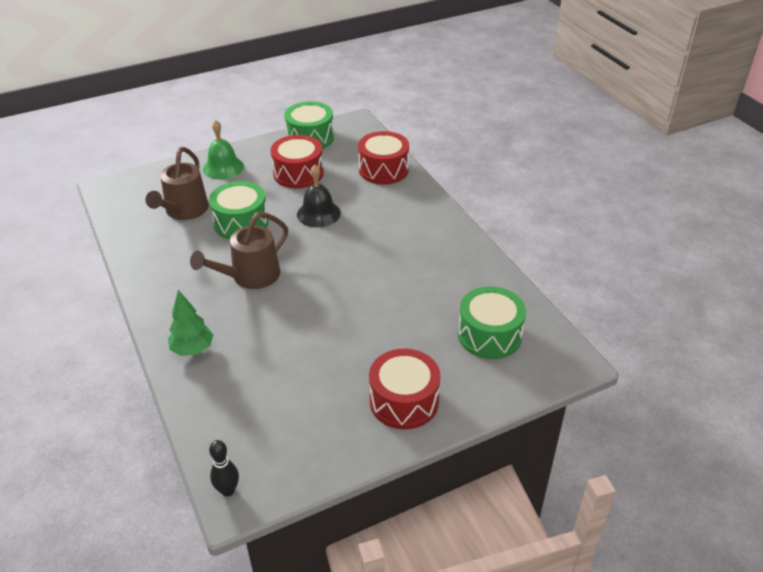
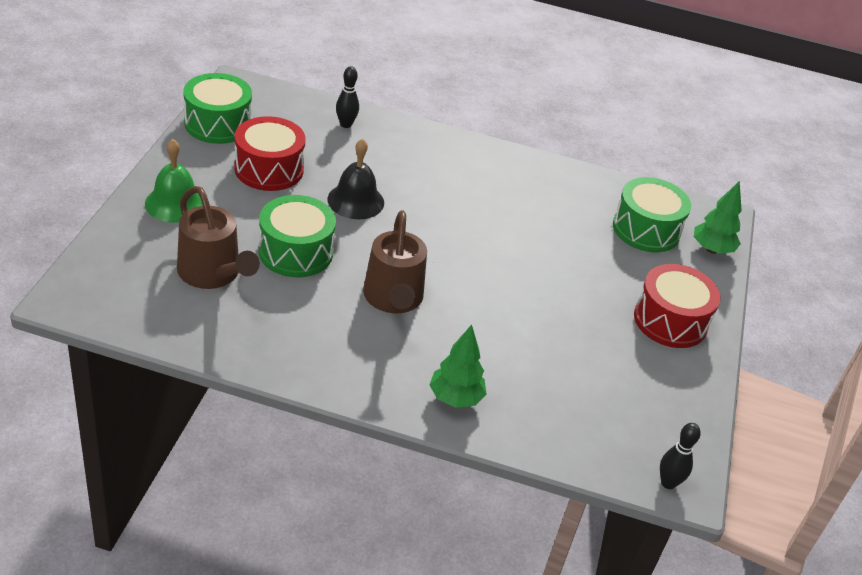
camera: 55 degrees left, 0 degrees up
red drum [358,131,409,184] -> black bowling pin [336,66,359,128]
none -> green tree [694,181,742,254]

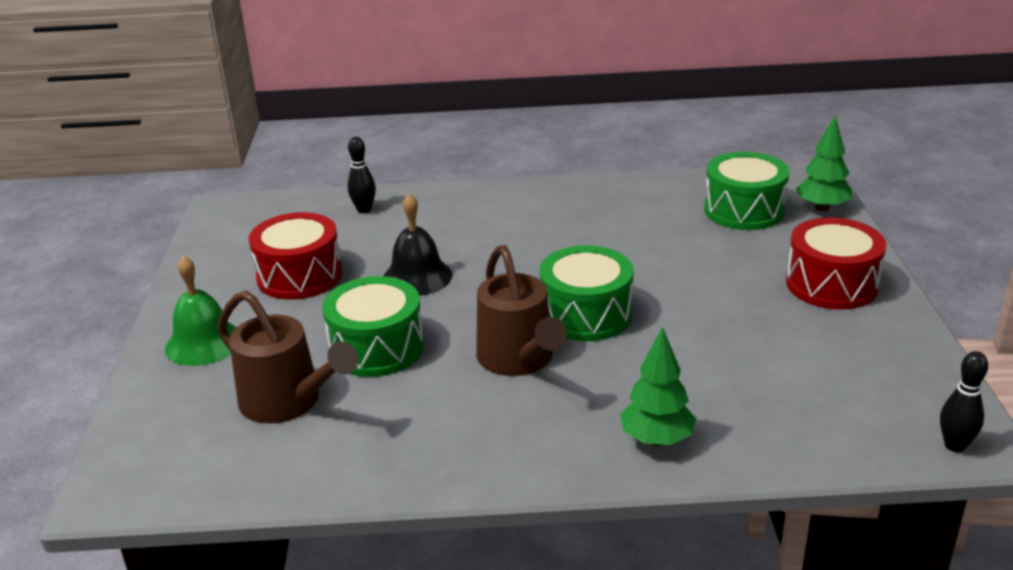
camera: 10 degrees left, 10 degrees down
green drum [183,73,252,144] -> green drum moved to [540,245,634,341]

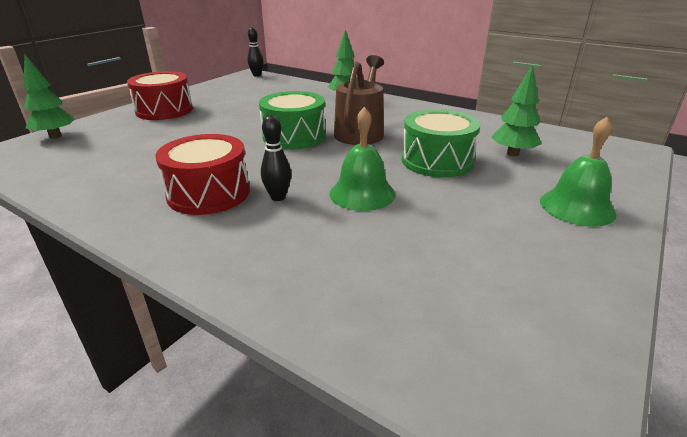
camera: 145 degrees left, 0 degrees up
brown watering can [217,290,358,423] -> green tree [491,64,542,156]
red drum [249,212,343,300] -> red drum moved to [155,134,250,215]
black bowling pin [348,137,376,213] -> black bowling pin moved to [261,115,291,201]
black bell [384,194,452,296] -> green bell [329,107,396,211]
green drum [704,152,789,230] -> none

